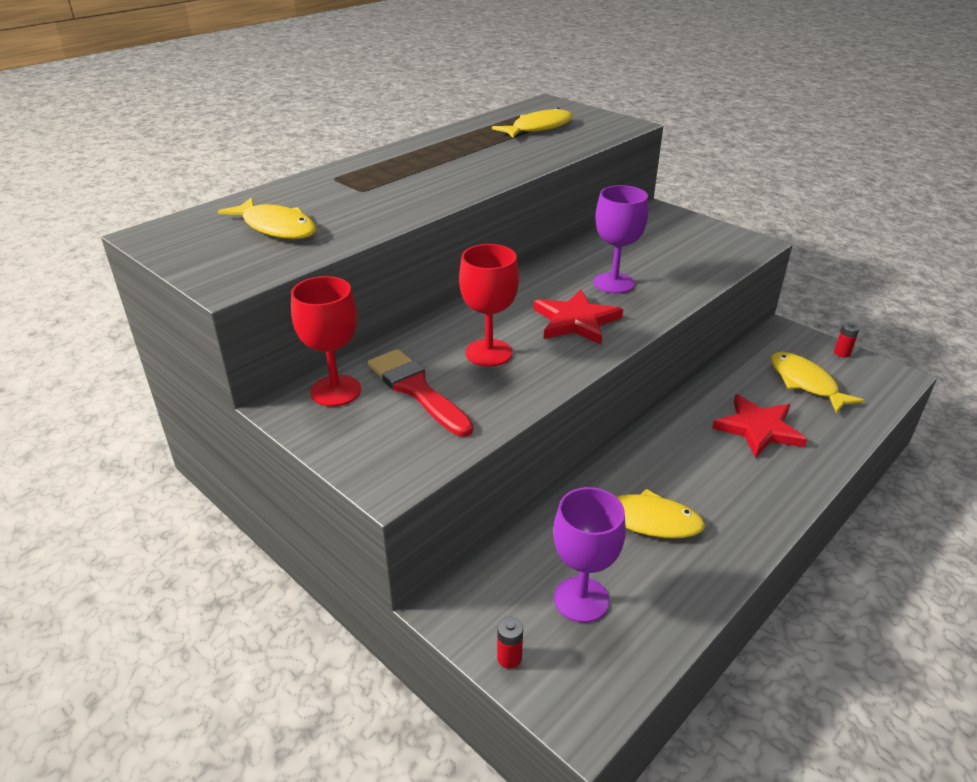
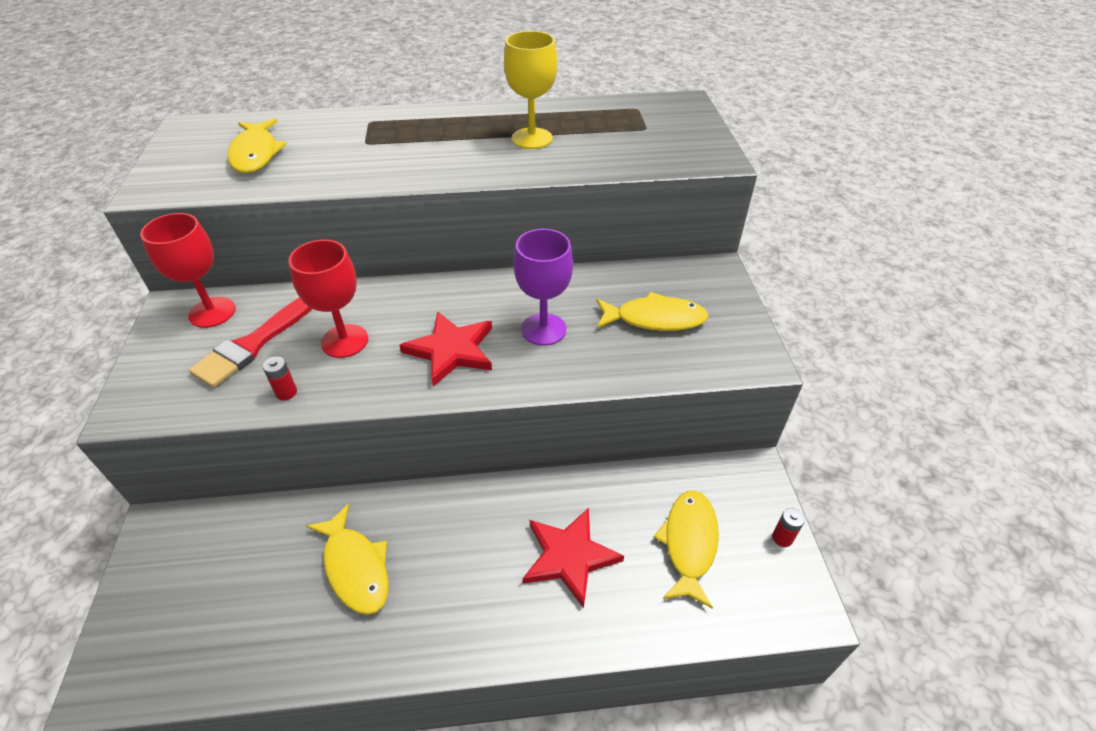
camera: 40 degrees right, 10 degrees up
red brush [368,349,473,437] -> red brush turned 150 degrees counterclockwise [189,297,312,388]
yellow fish [492,108,573,138] -> yellow fish moved to [596,292,709,331]
red battery [497,617,523,669] -> red battery moved to [263,356,297,400]
purple goblet [553,487,626,623] -> none
none -> yellow goblet [504,31,557,149]

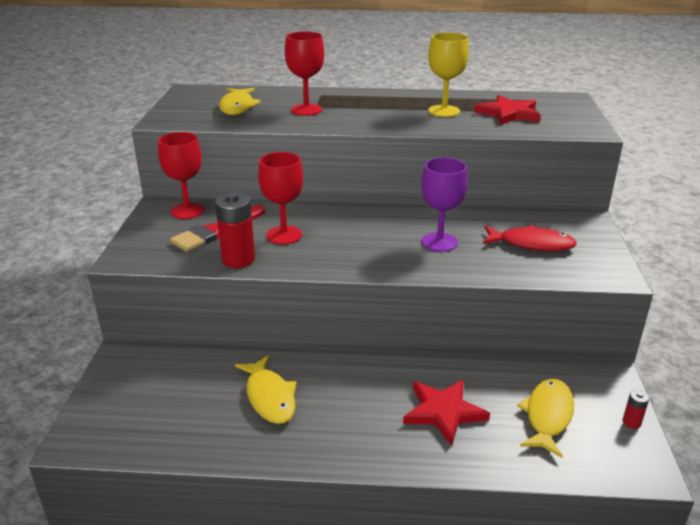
camera: 10 degrees right, 15 degrees down
red battery [263,356,297,400] -> red battery [215,193,255,268], size x2.09
red star [399,311,492,387] -> red star moved to [474,95,541,125]
yellow fish [596,292,709,331] -> red fish [483,225,577,251]
none -> red goblet [285,32,324,116]

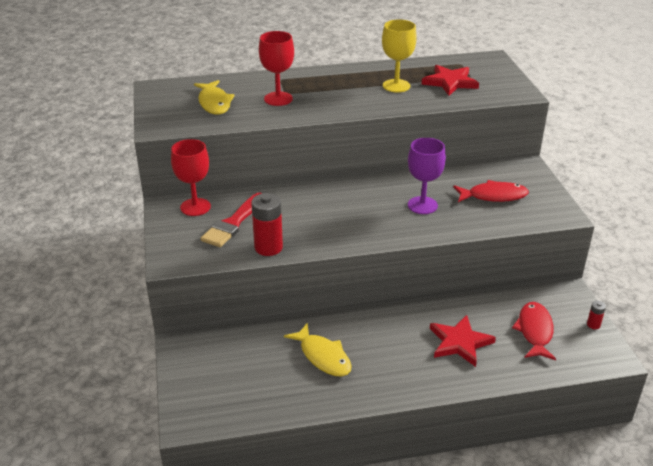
camera: 15 degrees left, 5 degrees up
red goblet [258,152,303,244] -> none
yellow fish [517,379,574,458] -> red fish [512,302,556,360]

